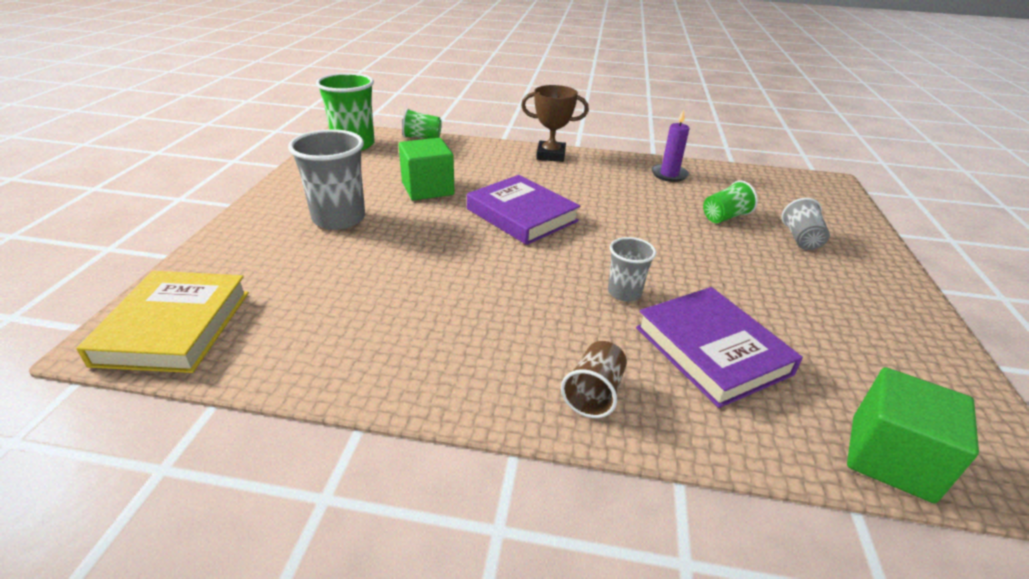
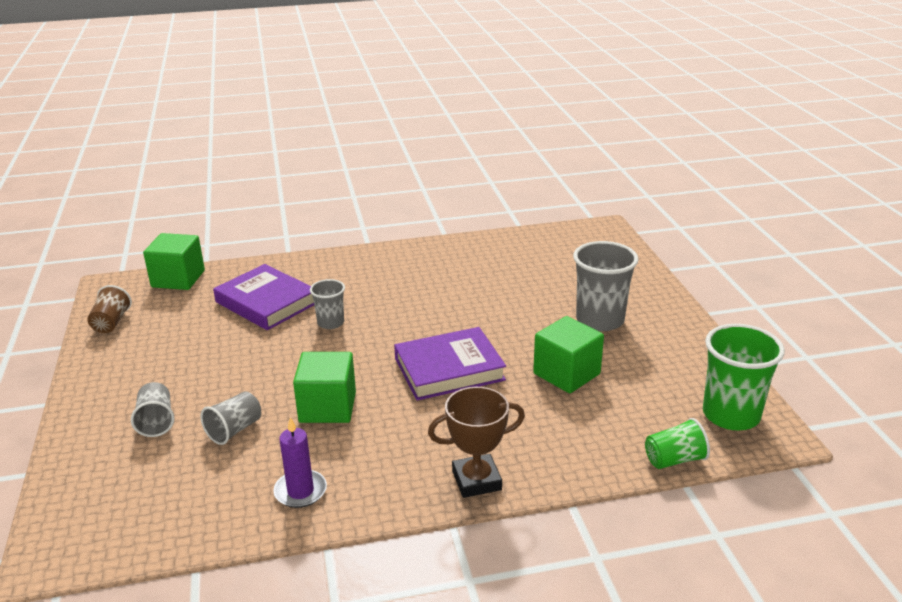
camera: 160 degrees right, 5 degrees down
yellow book [76,271,249,373] -> none
purple book [467,175,580,245] -> purple book turned 45 degrees counterclockwise [394,327,506,400]
brown cup [561,341,627,418] -> brown cup moved to [87,285,132,333]
green cup [703,180,758,223] -> grey cup [200,392,261,445]
none -> green cube [293,352,356,423]

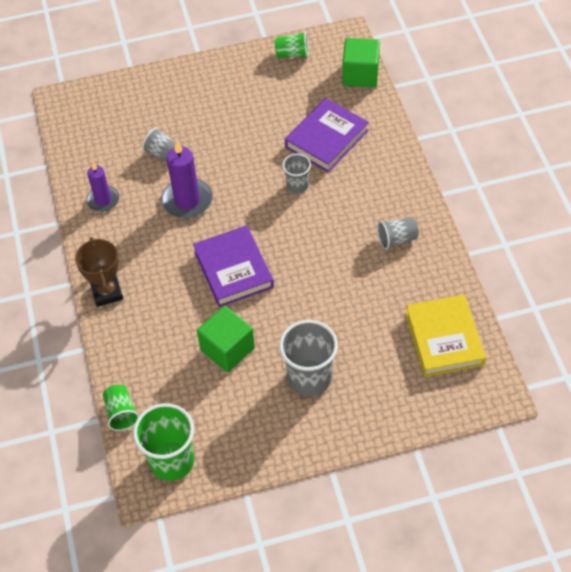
camera: 90 degrees right, 25 degrees up
brown cup [87,285,132,333] -> green cup [275,31,309,58]
grey cup [131,382,175,437] -> grey cup moved to [377,217,419,250]
green cube [293,352,356,423] -> purple candle [161,141,212,219]
none -> yellow book [405,294,486,377]

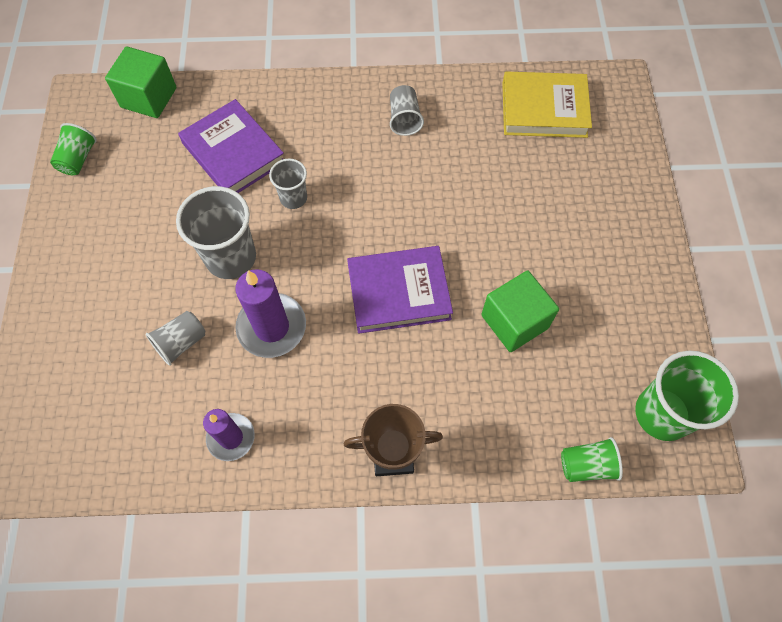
camera: 80 degrees left, 10 degrees up
grey cup [279,320,338,396] -> grey cup moved to [176,186,256,279]

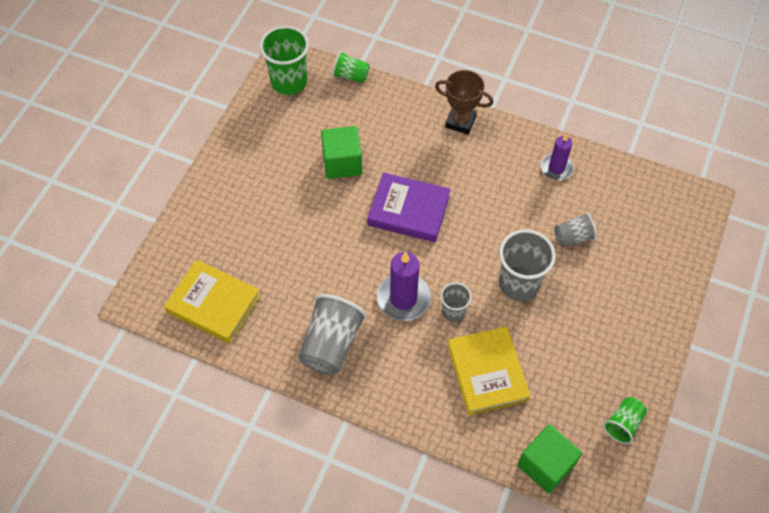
camera: 155 degrees left, 5 degrees down
purple book [178,99,284,193] -> yellow book [447,326,530,416]
purple candle [235,269,306,358] -> purple candle moved to [377,252,431,321]
grey cup [390,85,424,136] -> grey cup [298,294,367,375], size x1.79

